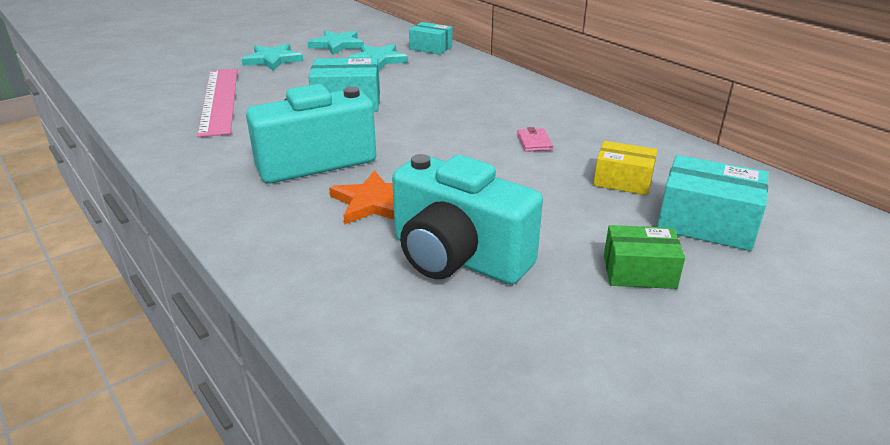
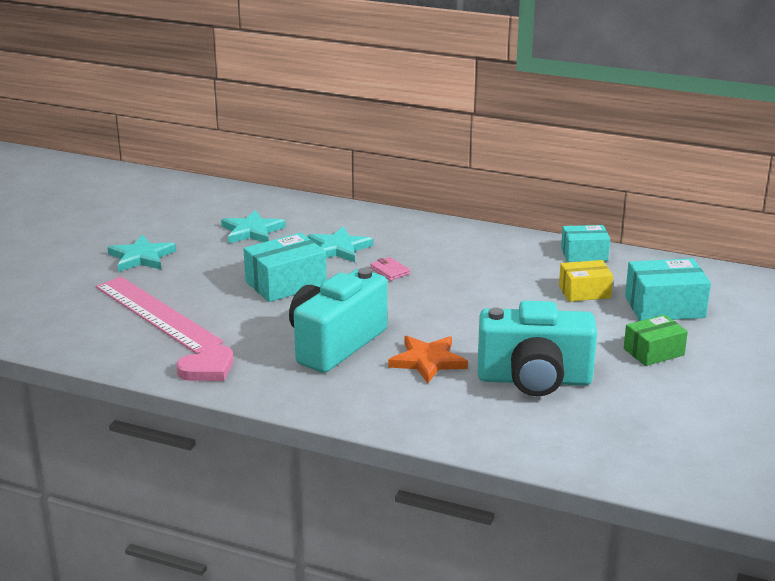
camera: 30 degrees left, 5 degrees down
turquoise star [307,31,364,55] -> turquoise star moved to [308,226,373,262]
turquoise box [409,22,452,55] -> turquoise box moved to [561,225,610,262]
pink wallet [517,127,553,152] -> pink wallet moved to [370,257,410,281]
none -> pink heart [177,345,233,381]

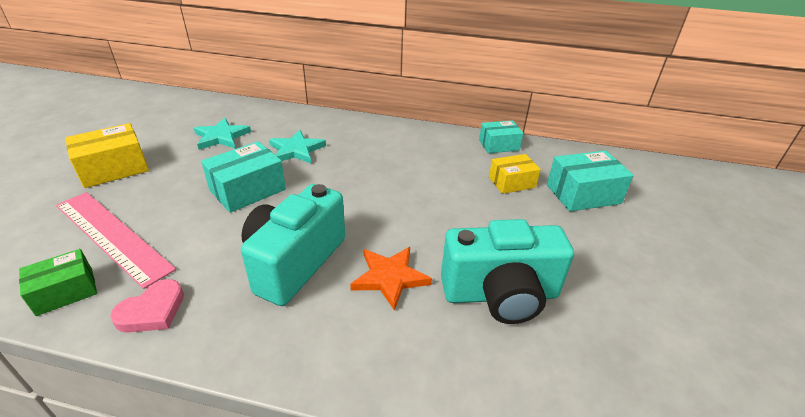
camera: 10 degrees left, 10 degrees up
turquoise star [107,235,176,272] -> yellow box [65,123,149,188]
pink wallet [370,257,410,281] -> none
green box [624,315,688,366] -> green box moved to [19,249,97,316]

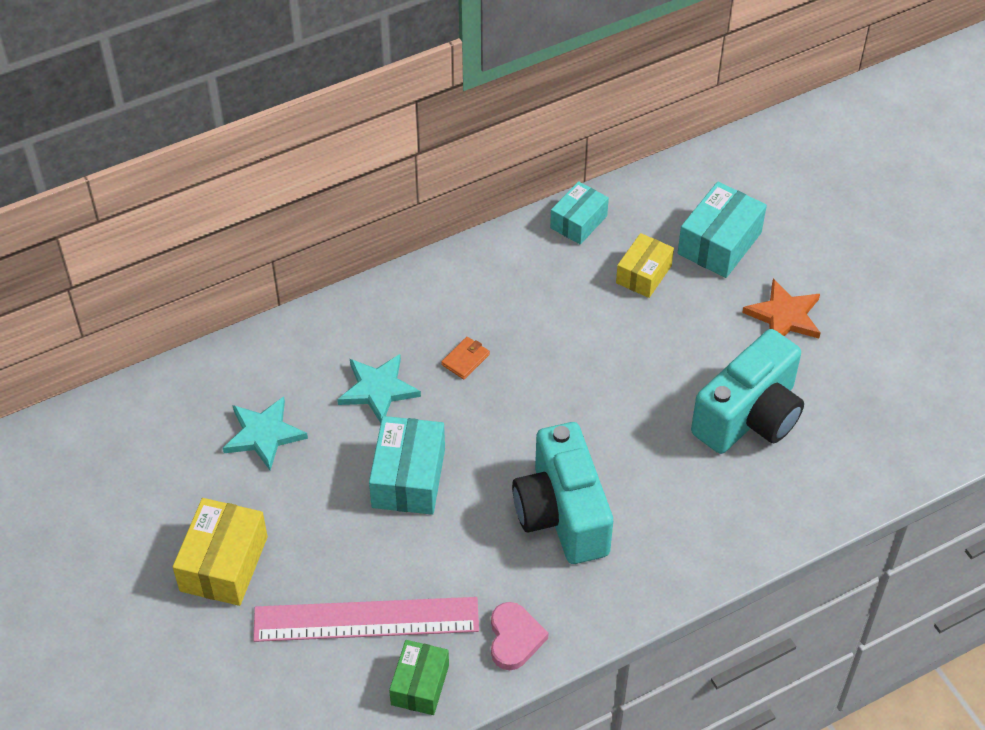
camera: 40 degrees left, 15 degrees up
orange star [350,247,432,311] -> orange star moved to [742,279,820,338]
none -> orange wallet [441,337,490,379]

